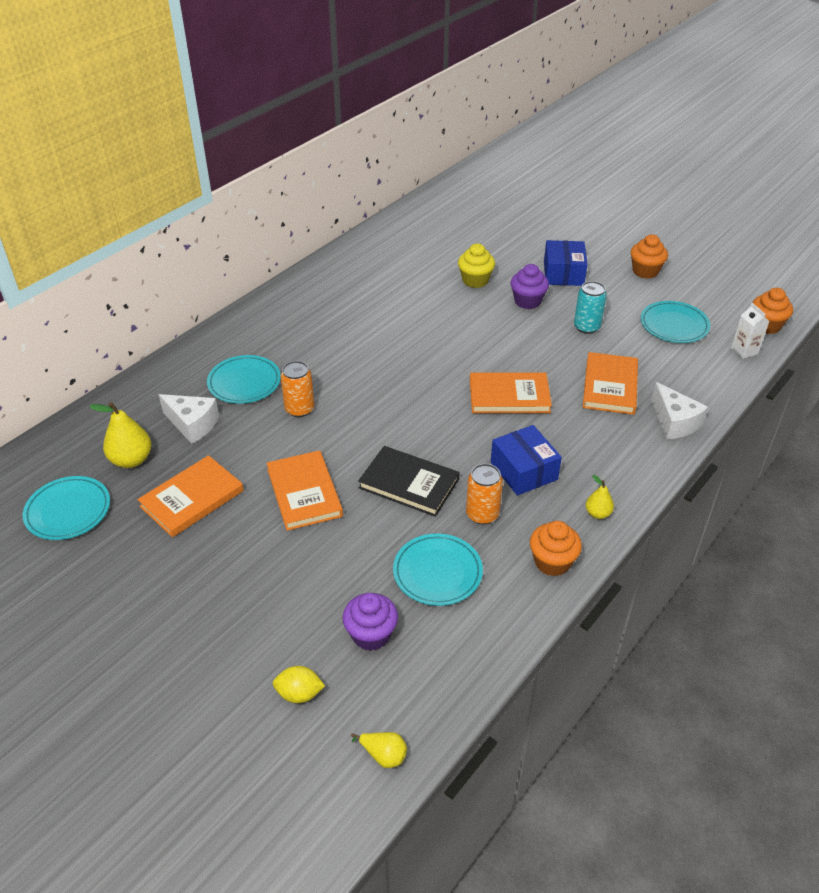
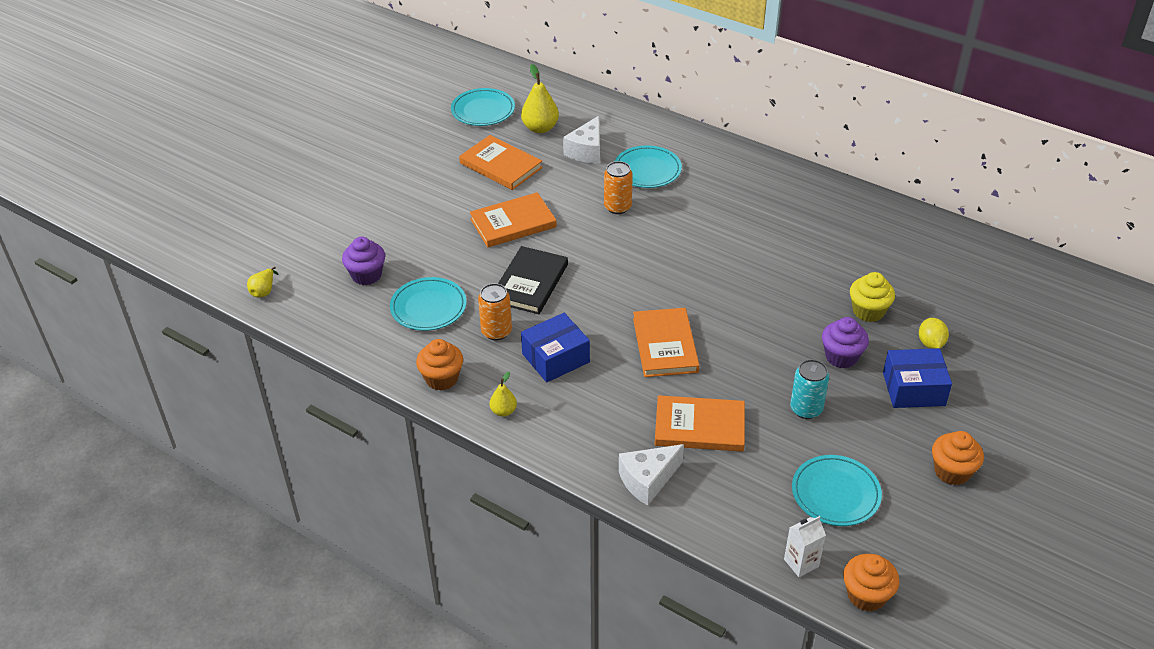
camera: 85 degrees right, 0 degrees up
yellow lemon [273,666,325,703] -> yellow lemon moved to [919,318,949,349]

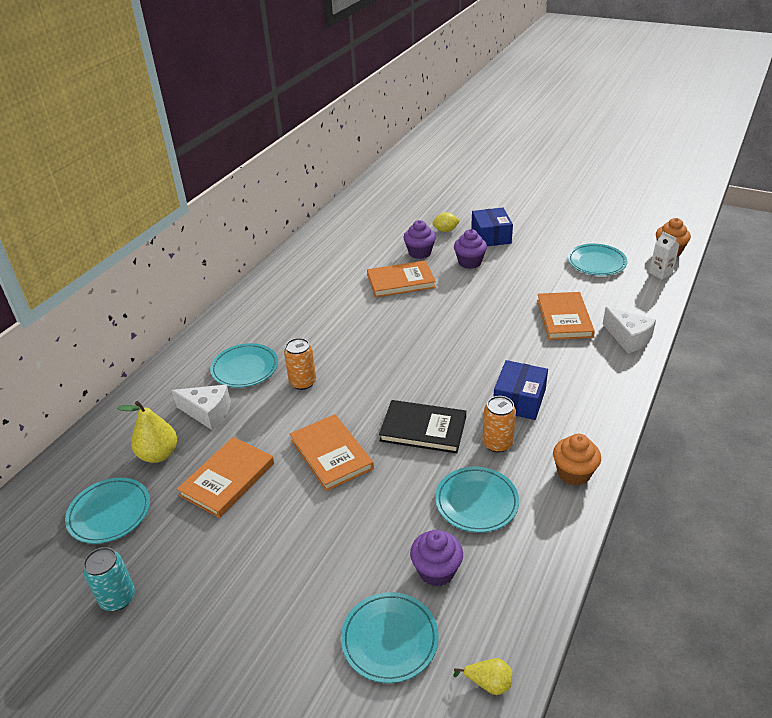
camera: 95 degrees left, 5 degrees down
yellow pear [490,371,517,417] -> none
blue box [521,313,590,382] -> blue box turned 60 degrees clockwise [493,360,548,420]
orange book [633,308,699,377] -> orange book moved to [367,260,436,298]
turquoise can [790,359,829,419] -> turquoise can moved to [83,547,135,611]
yellow cupcake [850,272,895,322] -> purple cupcake [403,220,436,259]
orange cupcake [932,431,984,485] -> none
none -> turquoise plate [341,592,439,683]

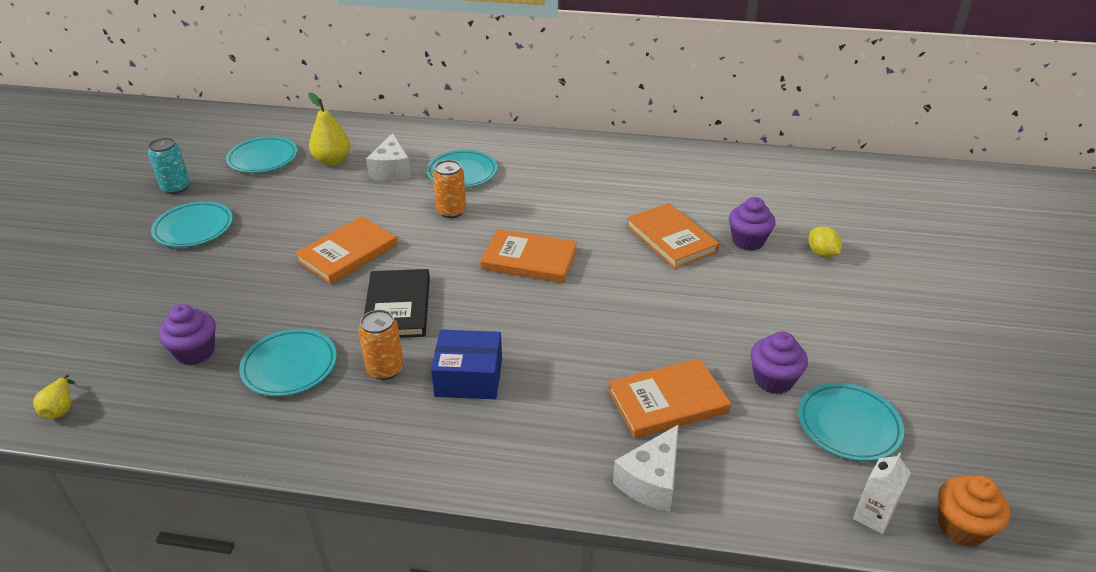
camera: 70 degrees right, 0 degrees up
orange book [177,437,274,518] -> orange book moved to [480,229,577,283]
turquoise plate [341,592,439,683] -> turquoise plate moved to [151,201,233,247]
purple cupcake [454,229,487,269] -> purple cupcake moved to [751,331,808,394]
blue box [471,208,513,246] -> none
orange cupcake [553,434,601,486] -> none

